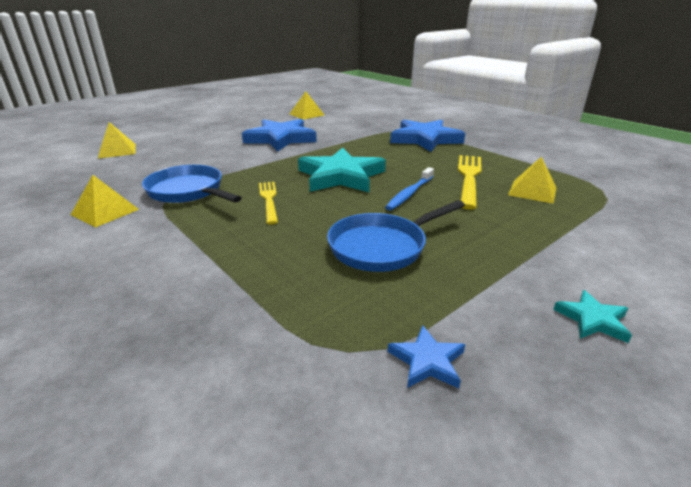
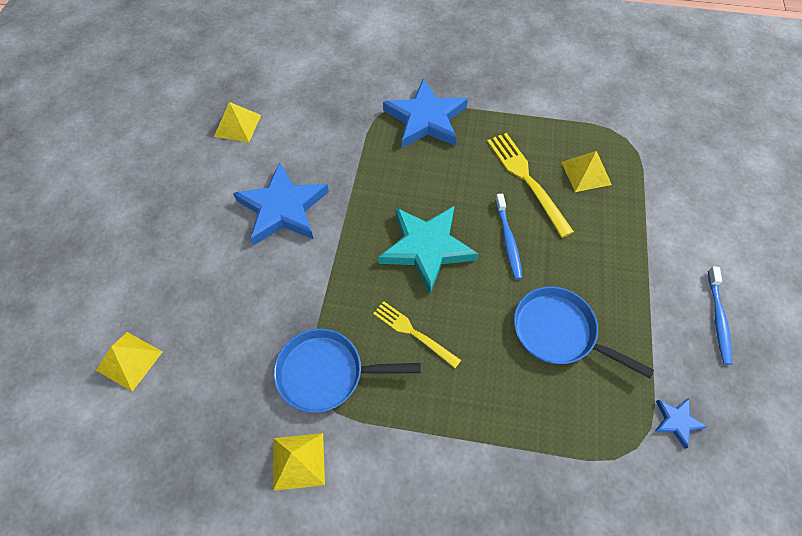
camera: 40 degrees left, 30 degrees up
blue pan [327,200,465,272] -> blue pan turned 105 degrees clockwise [514,286,654,378]
turquoise star [553,290,632,343] -> blue toothbrush [708,266,732,365]

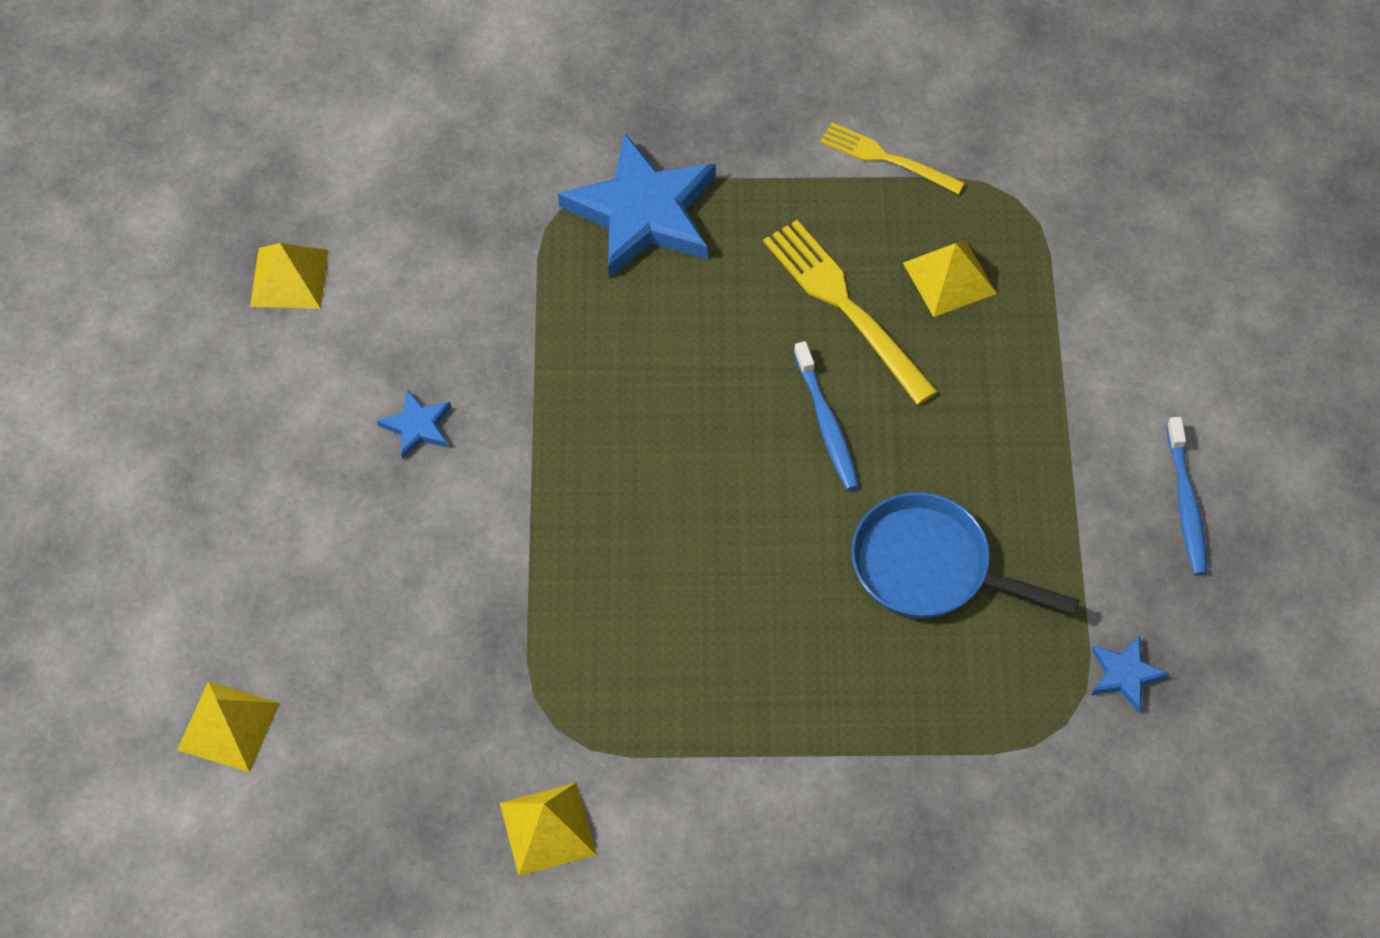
camera: 10 degrees left, 0 degrees up
blue star [233,162,329,245] -> blue star [377,389,451,459], size x0.44
blue pan [274,329,421,413] -> none
yellow fork [373,301,461,368] -> yellow fork moved to [820,123,965,195]
turquoise star [378,206,478,293] -> none

